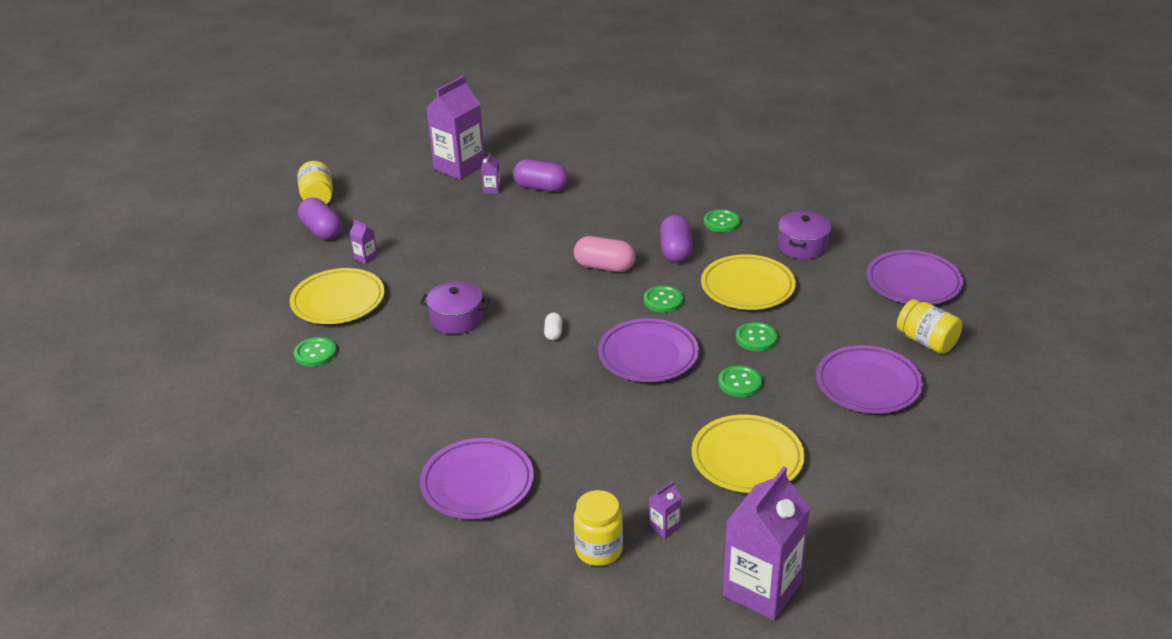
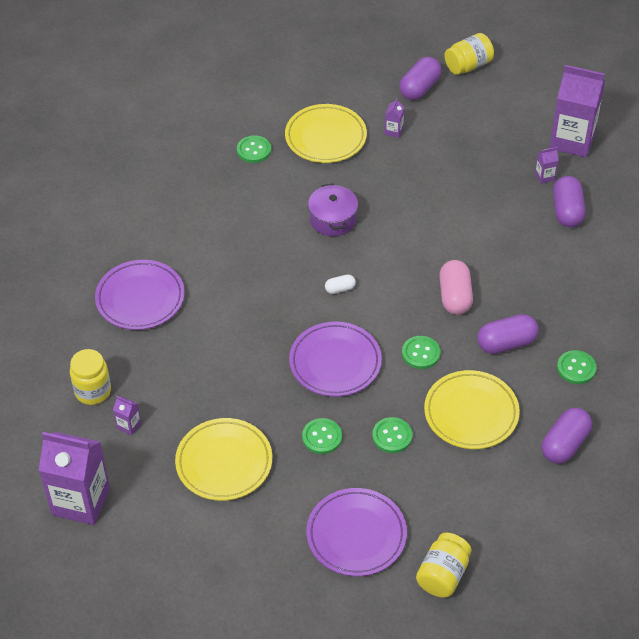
camera: 70 degrees right, 15 degrees up
purple pot [778,211,831,259] -> purple capsule [542,408,592,464]
purple plate [867,250,963,305] -> none

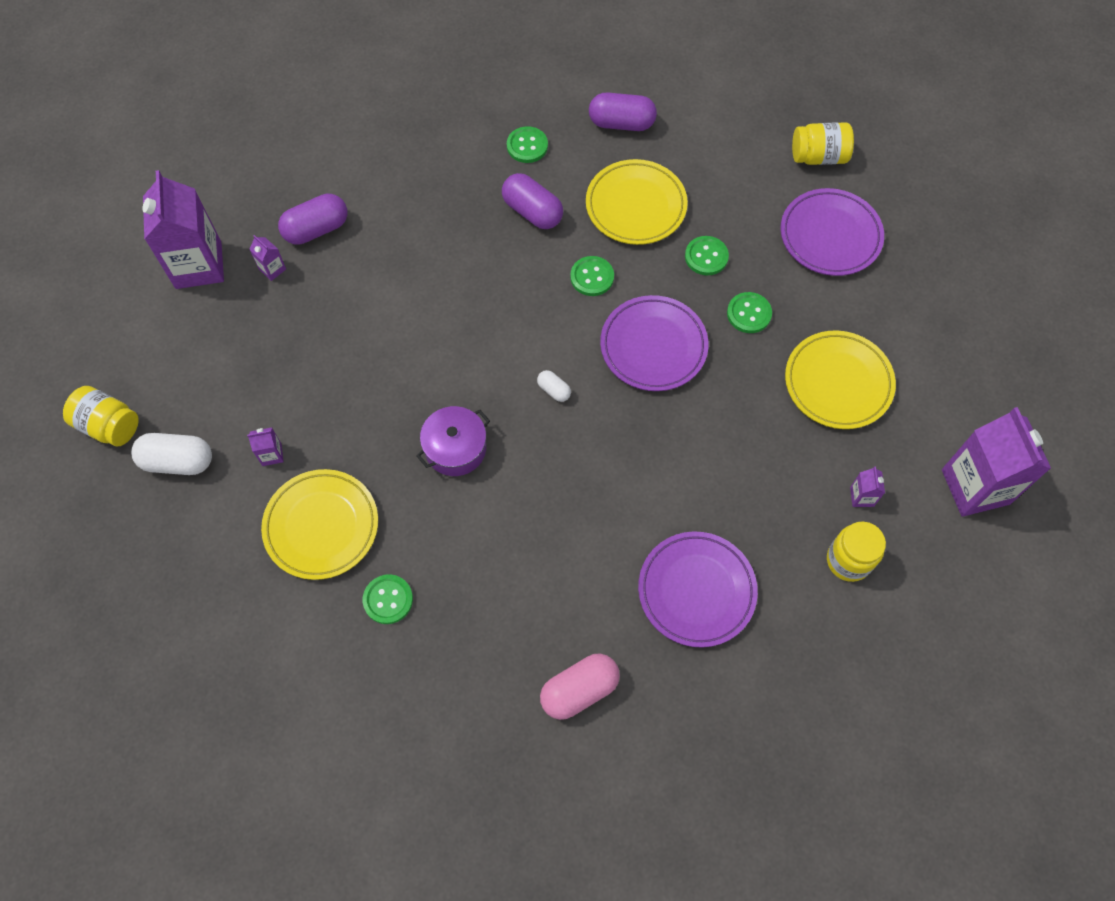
camera: 120 degrees left, 15 degrees up
purple capsule [399,57,442,100] -> white capsule [131,433,212,475]
pink capsule [439,260,473,315] -> pink capsule moved to [540,653,620,720]

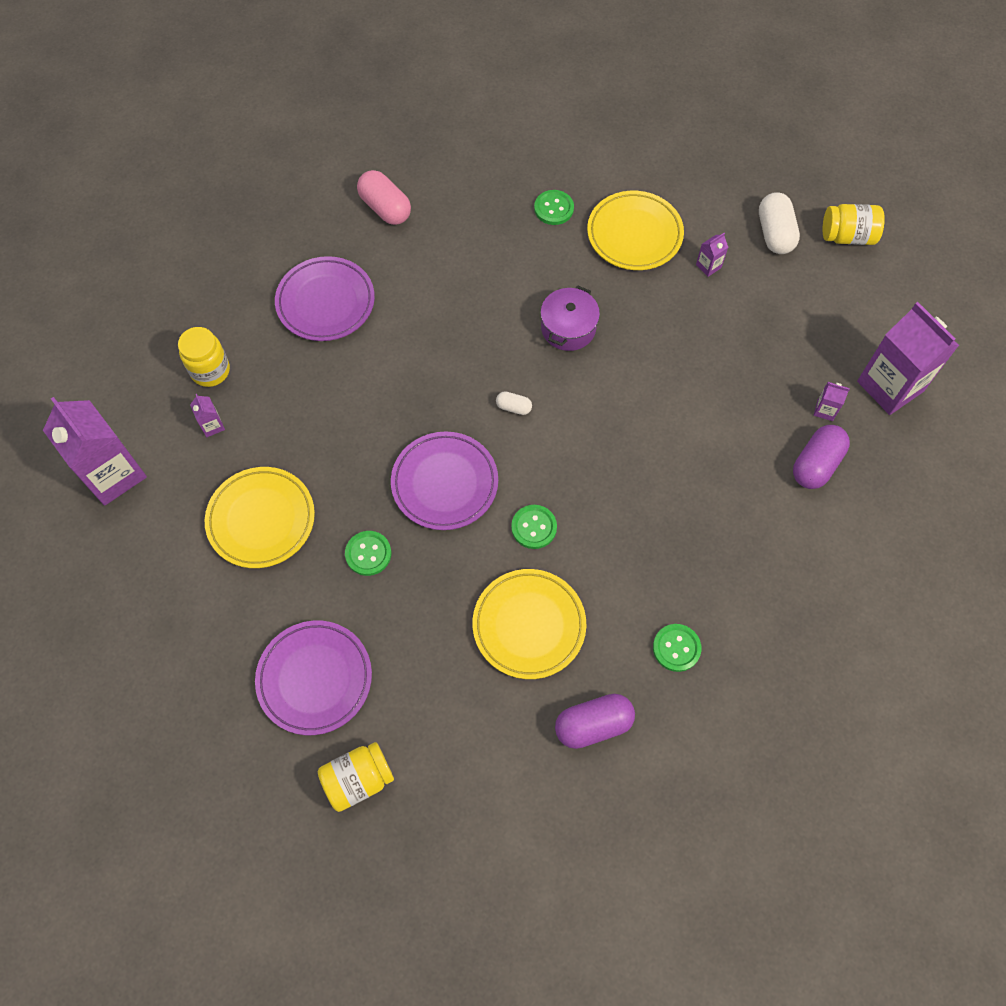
camera: 155 degrees right, 0 degrees up
white capsule [131,433,212,475] -> white capsule turned 75 degrees counterclockwise [759,192,800,254]
purple capsule [502,173,563,229] -> none
pink capsule [540,653,620,720] -> pink capsule turned 75 degrees counterclockwise [357,170,411,225]
green button [685,236,729,275] -> none

